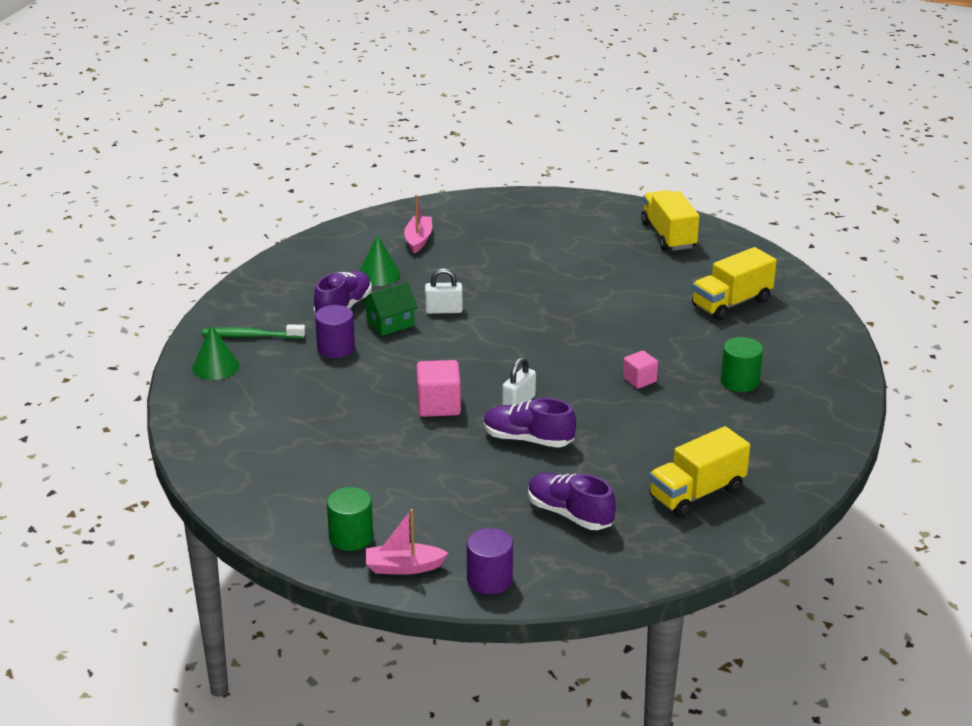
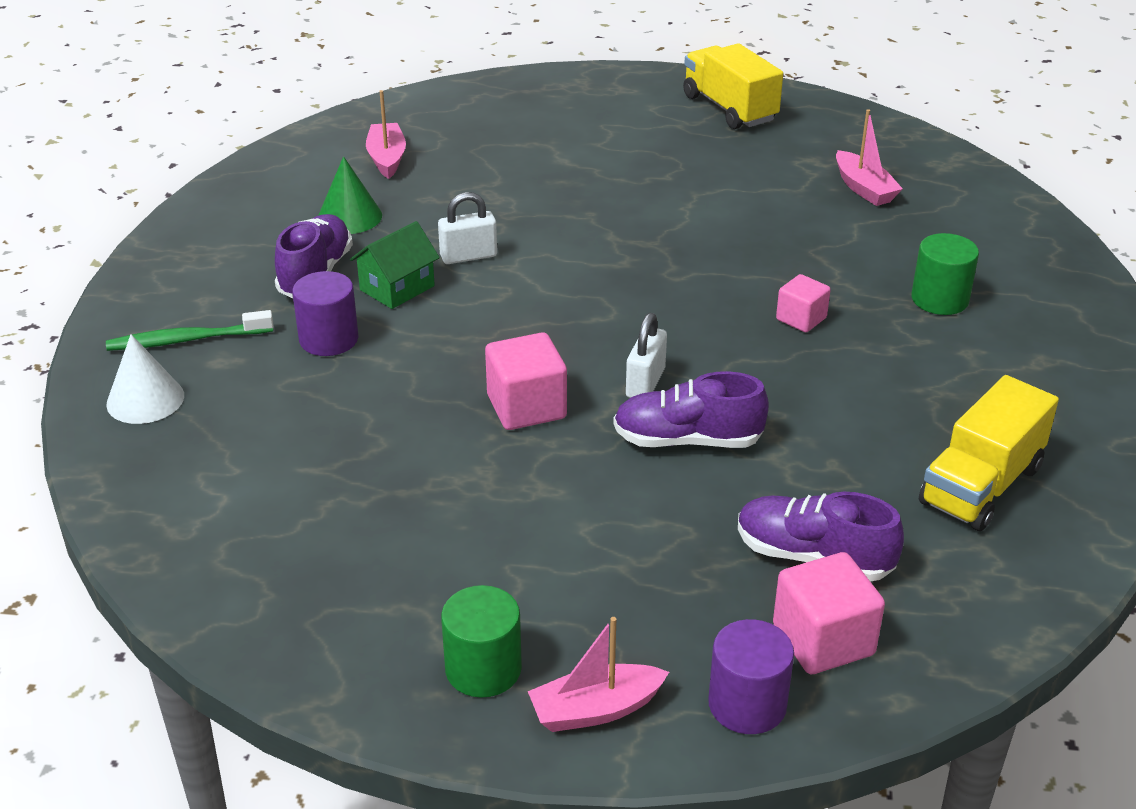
camera: 15 degrees left, 5 degrees up
green cone [192,325,239,380] -> white cone [106,334,184,424]
yellow truck [692,247,777,320] -> pink boat [836,109,903,206]
none -> pink cube [773,552,885,674]

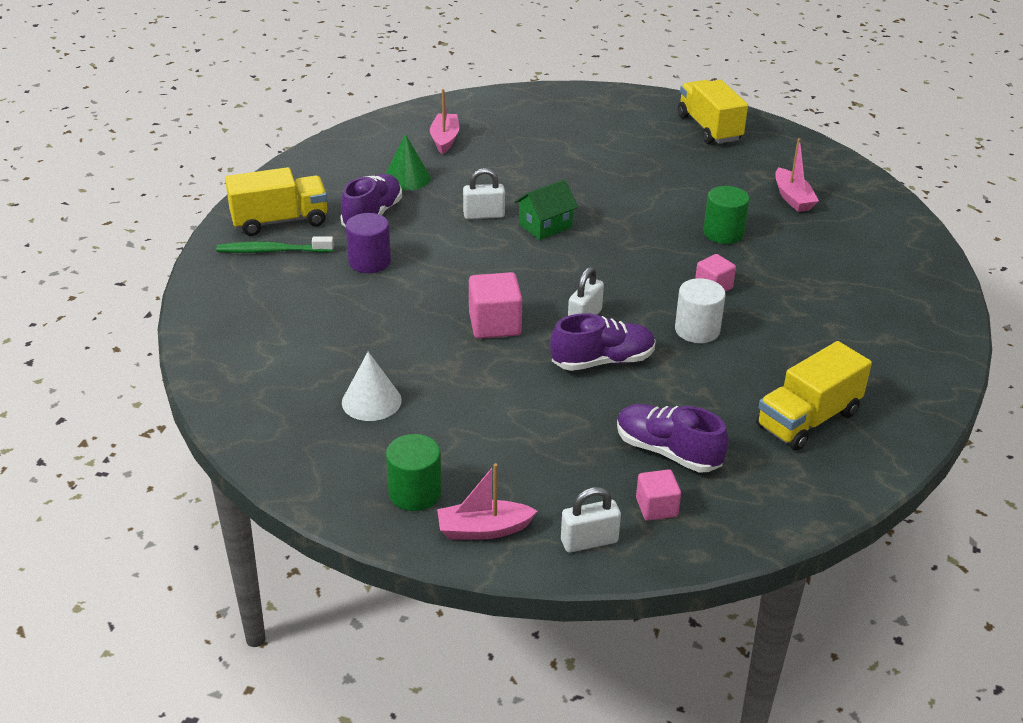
camera: 10 degrees right, 0 degrees up
white cone [106,334,184,424] -> white cone moved to [342,352,402,421]
green house [350,221,440,309] -> green house moved to [515,180,578,240]
purple shoe [613,371,769,448] -> purple shoe turned 150 degrees clockwise [550,313,656,371]
purple cylinder [708,619,794,734] -> white padlock [561,487,621,552]
pink cube [773,552,885,674] -> pink cube [636,469,681,521], size x0.63
green cylinder [911,233,979,315] -> green cylinder moved to [703,186,749,244]
none -> yellow truck [225,167,328,236]
none -> white cylinder [675,278,726,343]

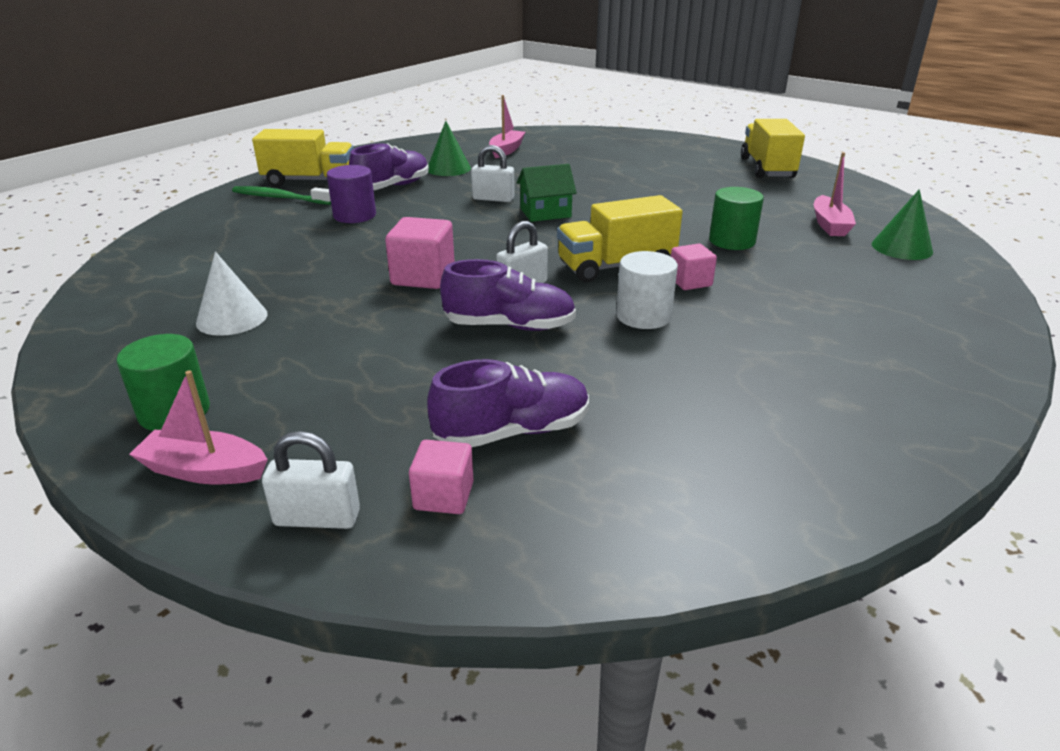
camera: 20 degrees right, 5 degrees down
purple shoe [617,404,729,472] -> purple shoe turned 105 degrees clockwise [427,359,589,447]
yellow truck [756,341,872,450] -> yellow truck moved to [557,195,683,282]
none -> green cone [872,189,933,260]

